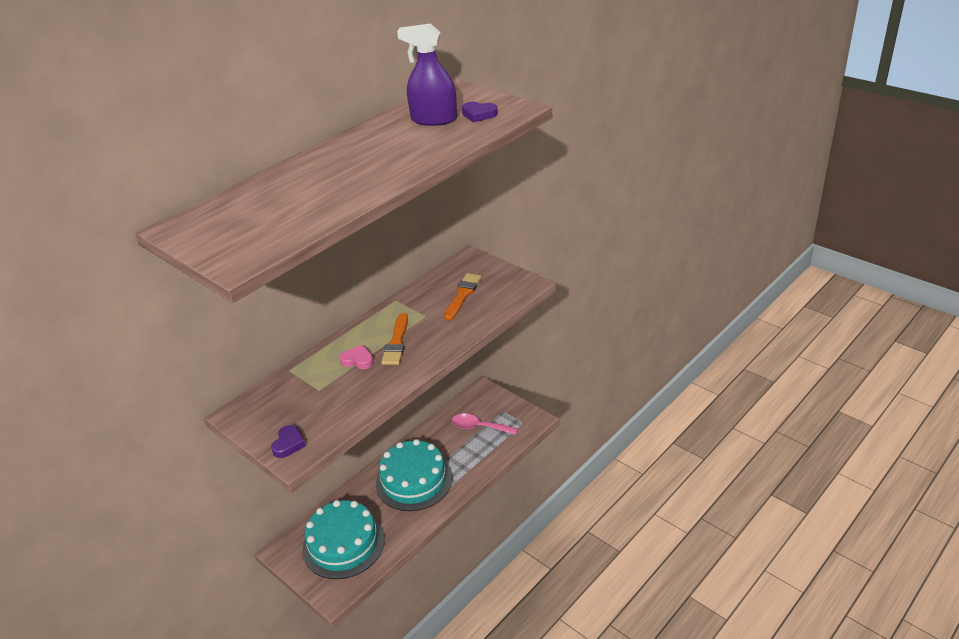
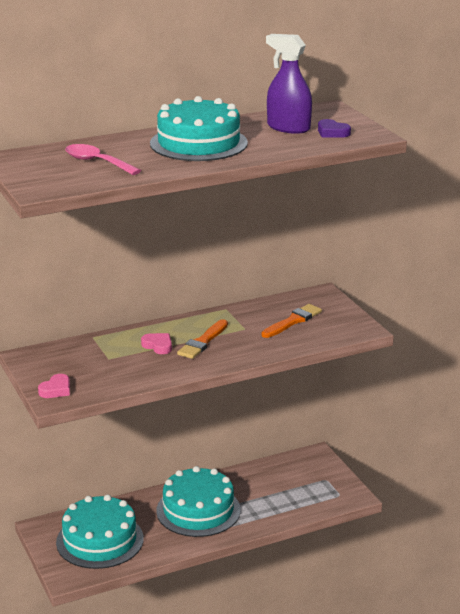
camera: 20 degrees right, 10 degrees down
purple heart [271,425,306,458] -> pink heart [38,374,70,398]
pink spoon [452,413,518,435] -> pink spoon moved to [65,144,141,175]
none -> turquoise cake [150,96,248,161]

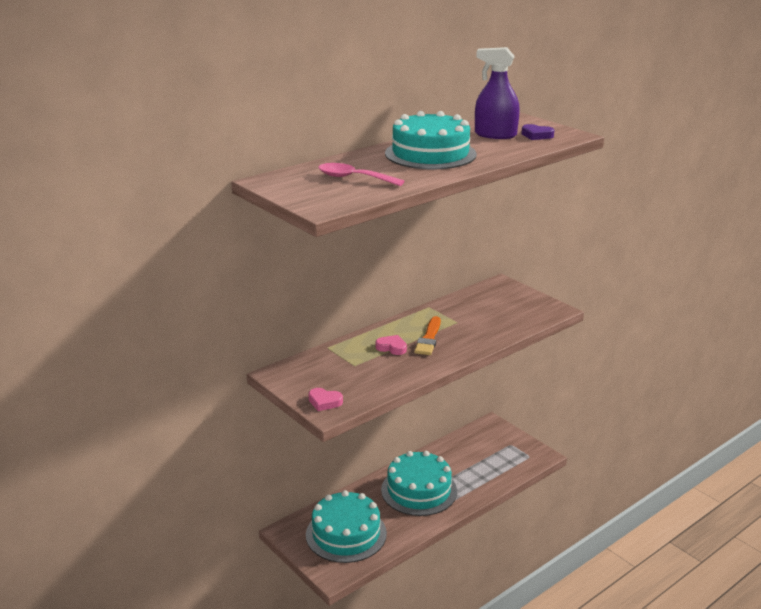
camera: 15 degrees left, 0 degrees up
pink heart [38,374,70,398] -> pink heart turned 90 degrees clockwise [308,388,343,411]
orange brush [261,304,322,338] -> none

